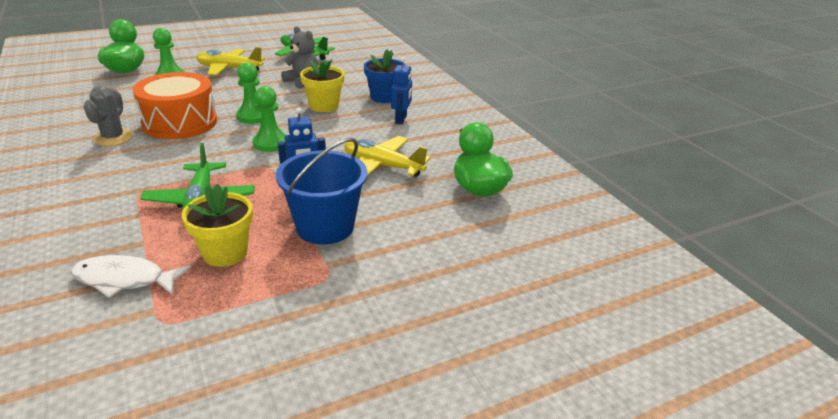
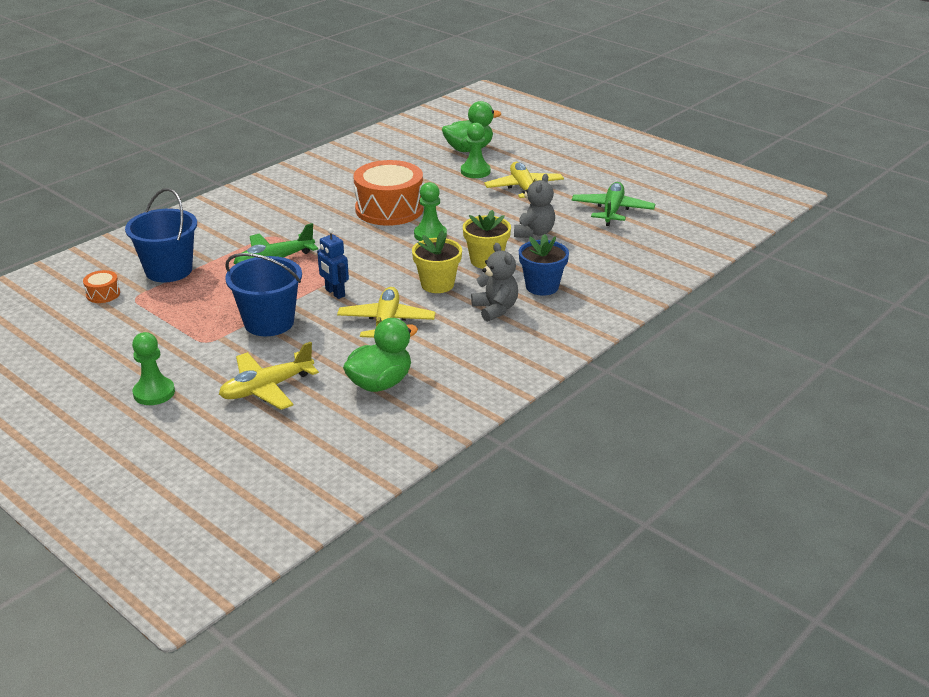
camera: 70 degrees right, 0 degrees up
white fish [71,255,191,298] -> blue bucket [125,188,197,282]
grey cactus [83,86,133,146] -> none
yellow flower pot [182,184,253,267] -> yellow flower pot moved to [412,231,462,293]
green pawn [253,86,286,152] -> green pawn moved to [132,332,175,405]
blue robot [391,57,412,124] -> grey teddy bear [471,243,518,322]
none -> orange drum [83,270,120,303]
none -> yellow plane [219,342,319,410]

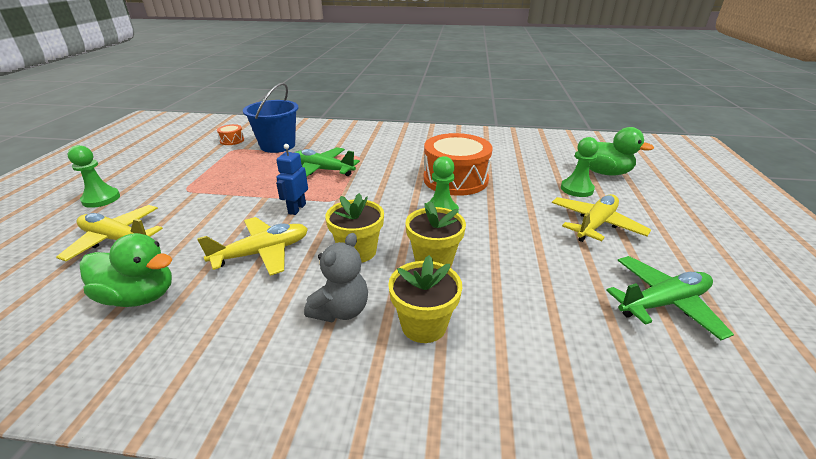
camera: 55 degrees right, 0 degrees up
blue bucket [225,253,302,336] -> none
grey teddy bear [514,174,555,238] -> none
blue flower pot [519,234,569,296] -> yellow flower pot [388,255,462,343]

